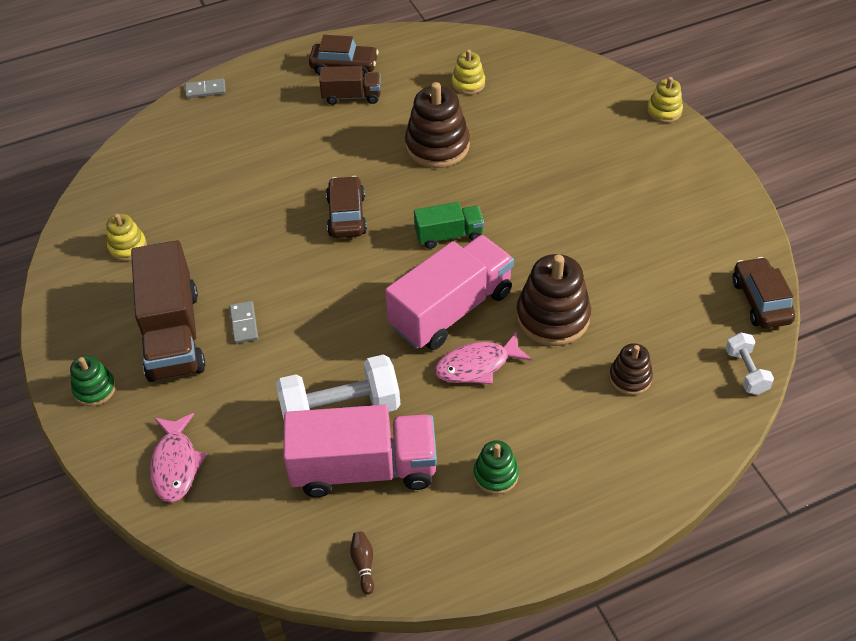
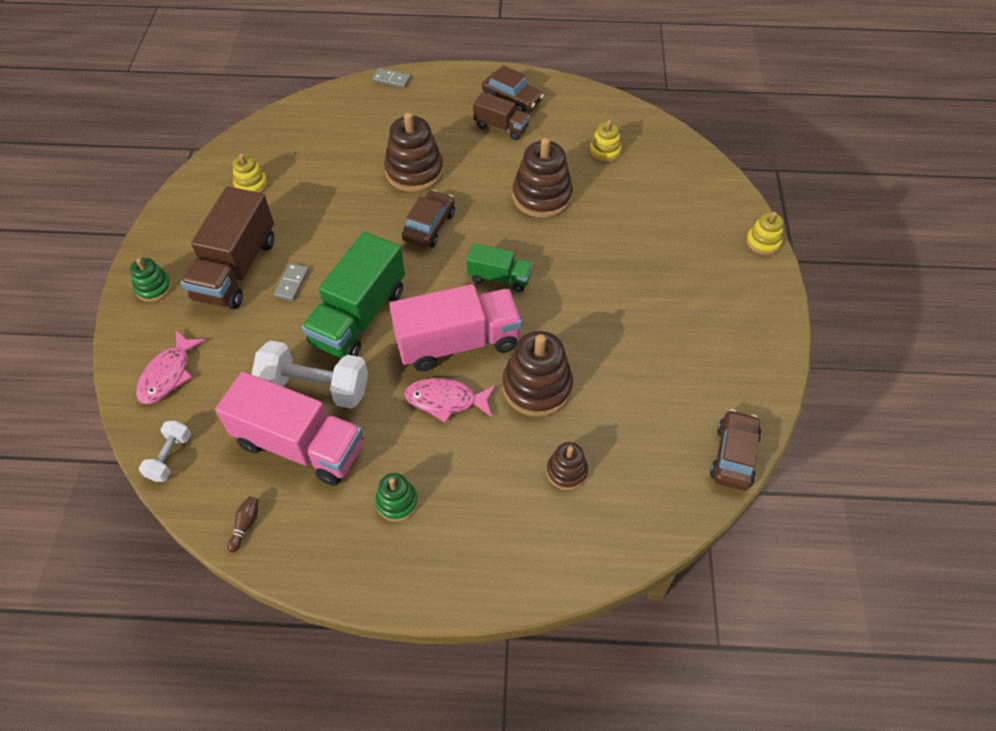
camera: 25 degrees right, 5 degrees up
white dumbbell [725,332,774,395] -> white dumbbell moved to [139,421,191,482]
none -> green truck [302,232,405,358]
none -> brown stacking toy [384,113,444,192]

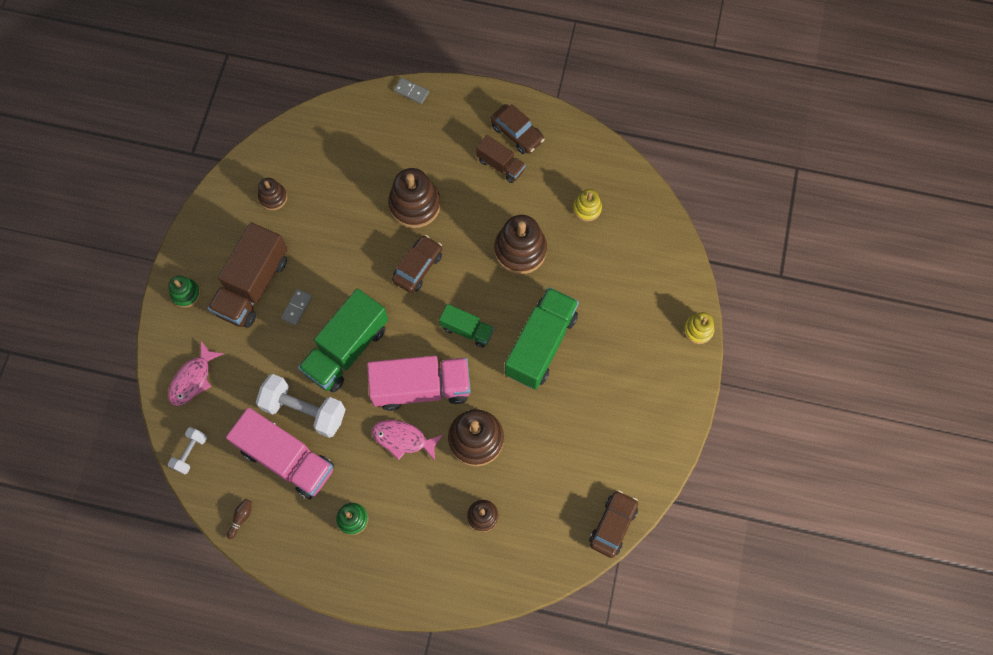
camera: 10 degrees right, 15 degrees up
yellow stacking toy [233,154,268,193] -> brown stacking toy [258,178,287,210]
none -> green truck [505,287,579,389]

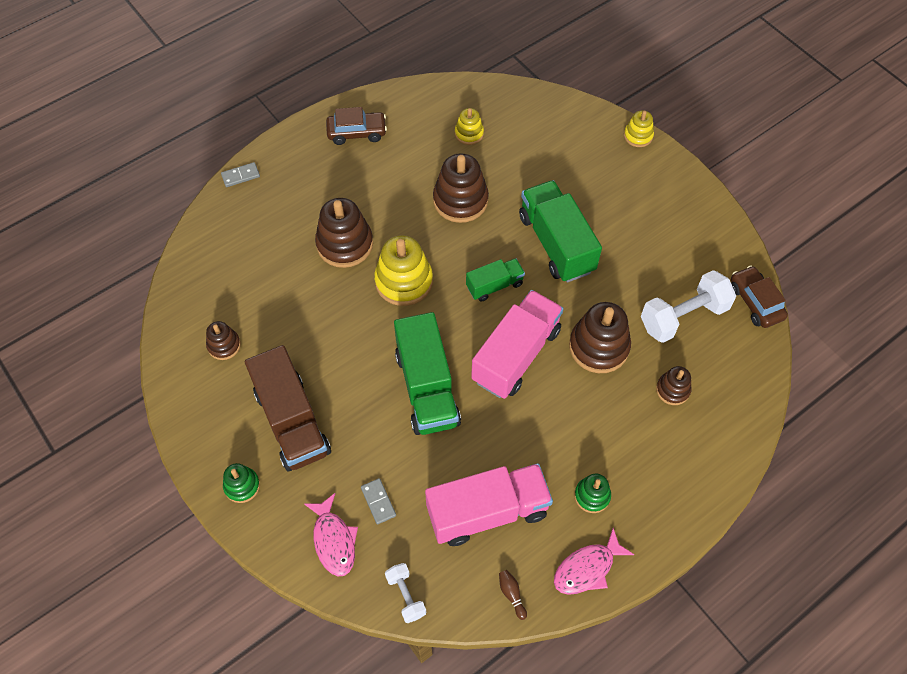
camera: 50 degrees left, 10 degrees down
white dumbbell [256,374,346,438] -> white dumbbell moved to [641,270,736,343]
grey domino [281,289,312,325] -> grey domino moved to [361,478,396,524]
pink fish [372,420,443,461] -> pink fish moved to [554,528,635,595]
brown car [392,235,442,293] -> yellow stacking toy [374,235,433,306]
brown truck [476,135,526,183] -> none

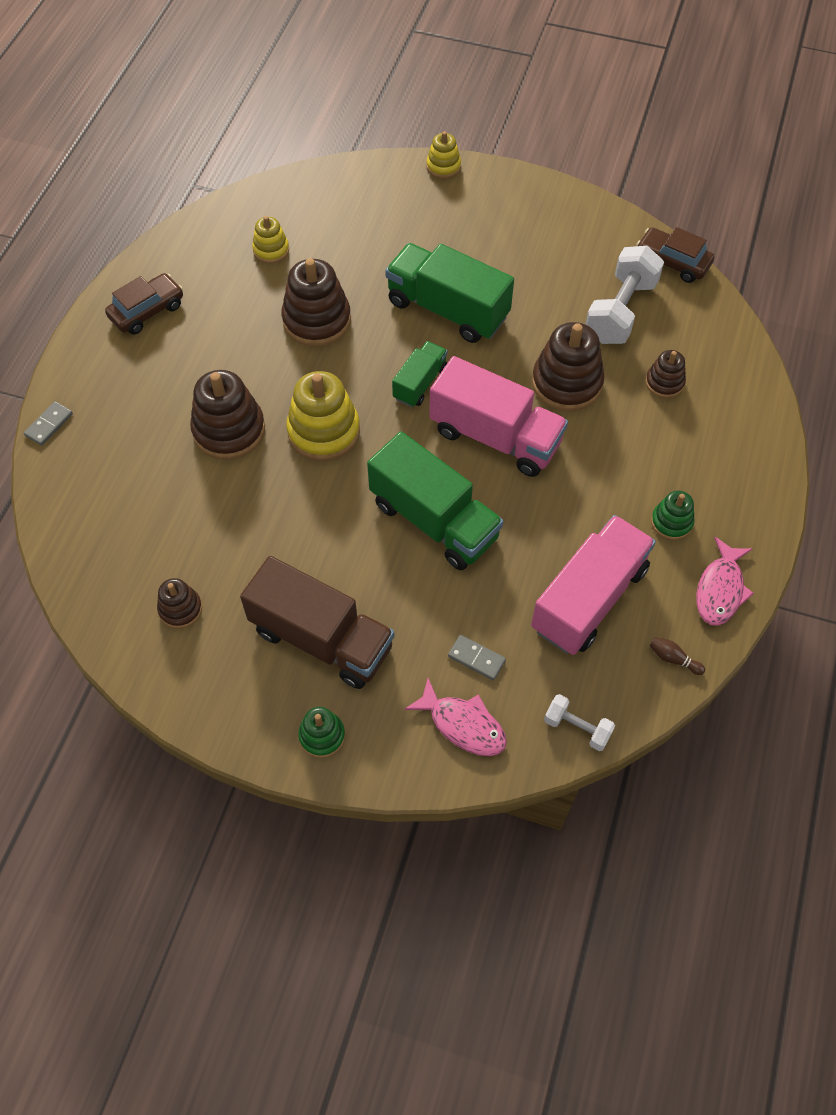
camera: 35 degrees left, 0 degrees up
pink truck [471,290,564,399] -> pink truck turned 120 degrees clockwise [429,356,568,477]

